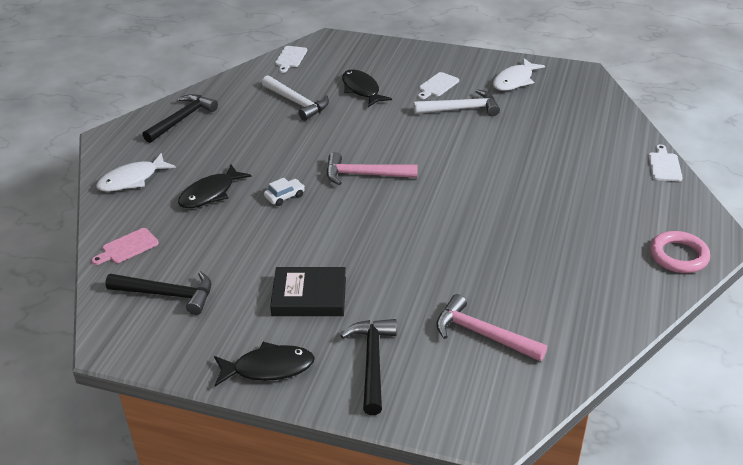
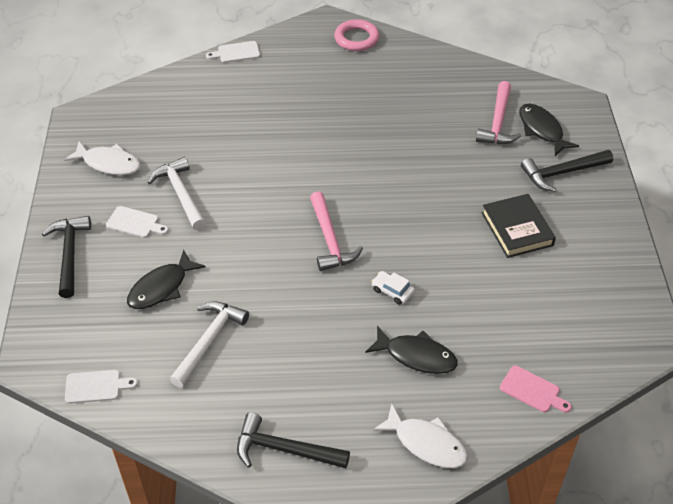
camera: 110 degrees left, 10 degrees up
black hammer [105,271,211,315] -> black hammer moved to [42,216,91,298]
black fish [214,342,315,386] -> black fish moved to [519,104,579,156]

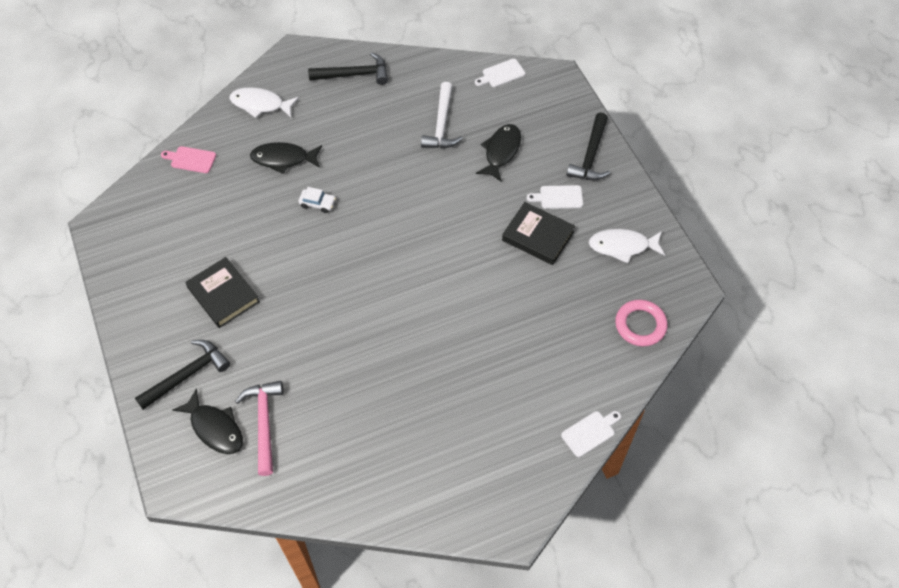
camera: 160 degrees right, 10 degrees up
black hammer [42,216,91,298] -> black hammer turned 45 degrees clockwise [567,113,610,180]
white hammer [148,157,206,230] -> black book [502,202,575,265]
pink hammer [310,191,363,271] -> none
pink ring [334,19,379,51] -> pink ring moved to [615,300,668,347]

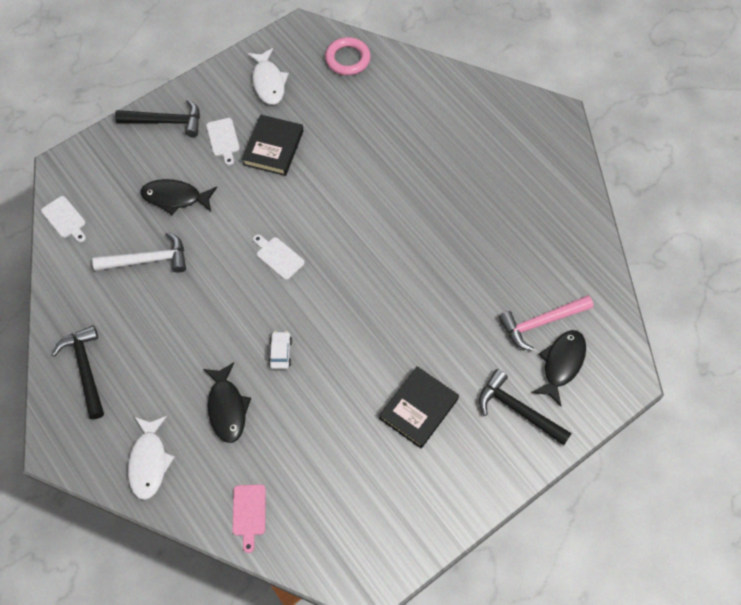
camera: 105 degrees left, 5 degrees up
white cutting board [561,411,621,457] -> white cutting board moved to [253,234,305,280]

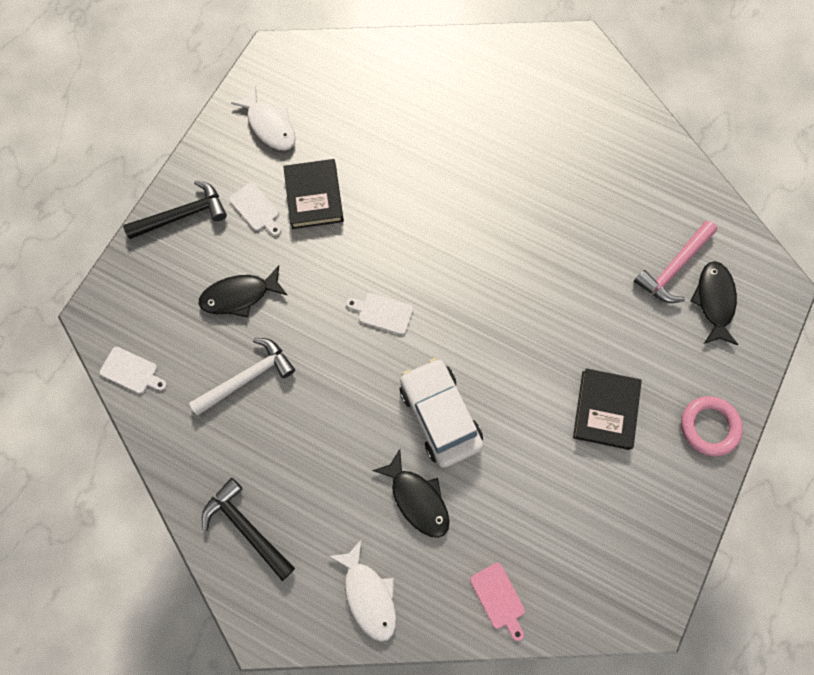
camera: 25 degrees left, 10 degrees up
white car [268,331,292,369] -> white car [400,358,483,468], size x2.30
pink ring [325,37,371,76] -> pink ring moved to [681,396,743,456]
black hammer [479,369,572,445] -> none

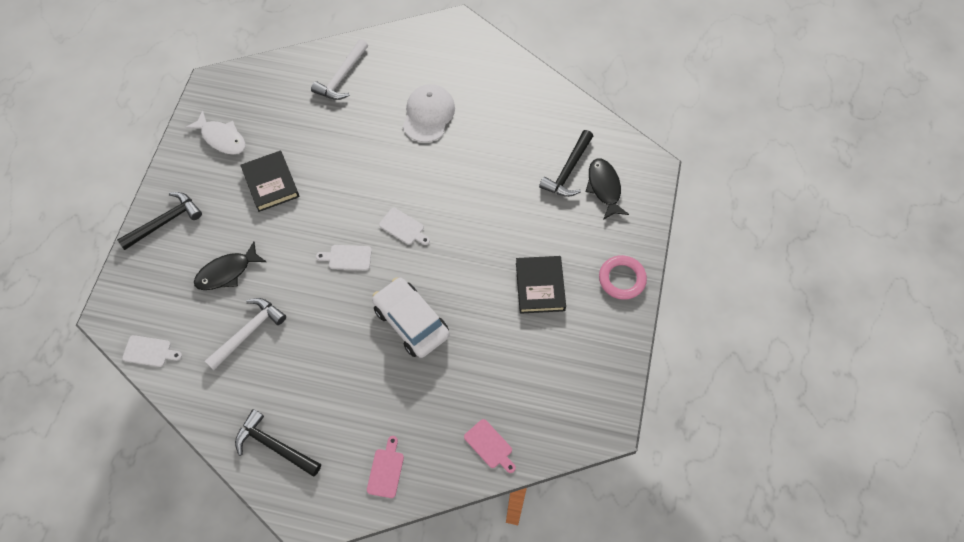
camera: 15 degrees left, 10 degrees down
white cutting board [229,182,281,236] -> white cutting board moved to [379,208,430,245]
white fish [329,539,396,642] -> pink cutting board [367,436,404,498]
black fish [372,449,450,538] -> none
pink hammer [634,221,717,303] -> black hammer [539,130,593,197]
none -> white hammer [311,39,368,100]
none -> white cap [403,84,455,142]

